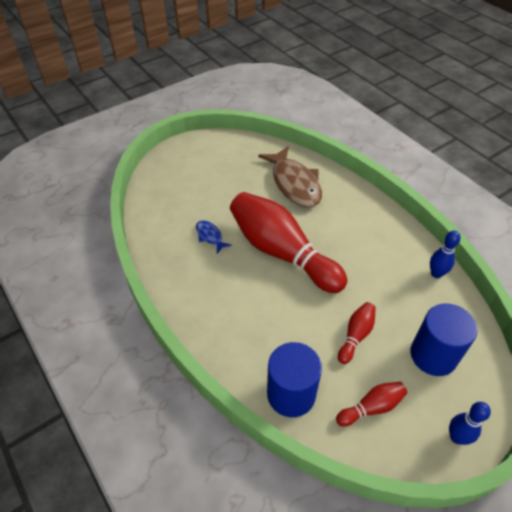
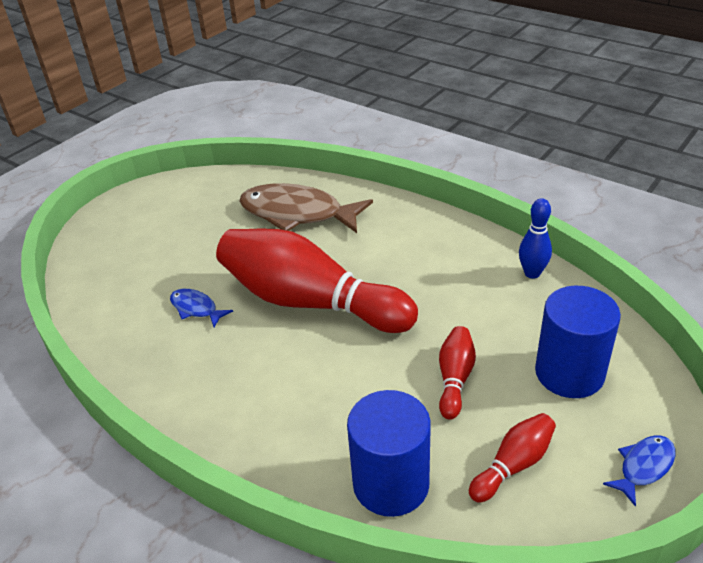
camera: 15 degrees left, 10 degrees down
brown fish [258,146,322,207] -> brown fish turned 150 degrees clockwise [239,183,373,233]
blue bowling pin [449,402,491,445] -> blue fish [603,436,675,507]

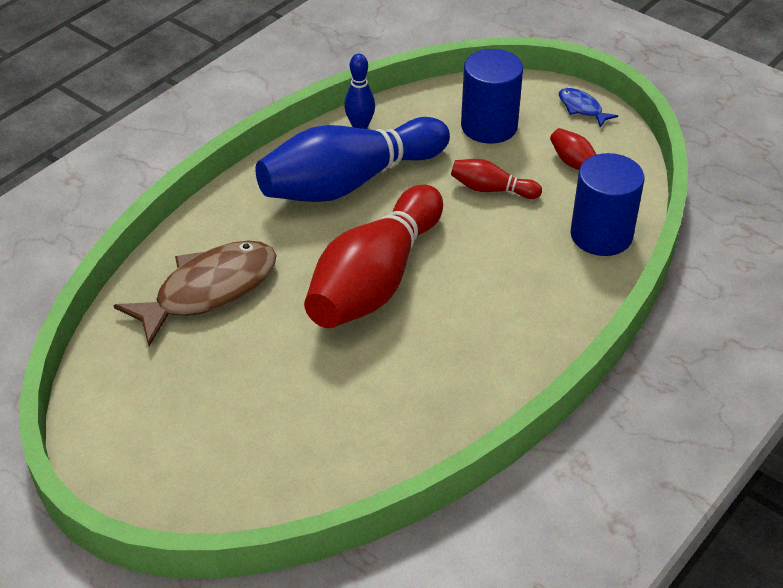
camera: 90 degrees left, 5 degrees up
blue fish [170,289,233,327] -> none
brown fish [239,183,373,233] -> brown fish turned 150 degrees counterclockwise [113,240,276,346]
none -> blue bowling pin [255,117,450,202]

